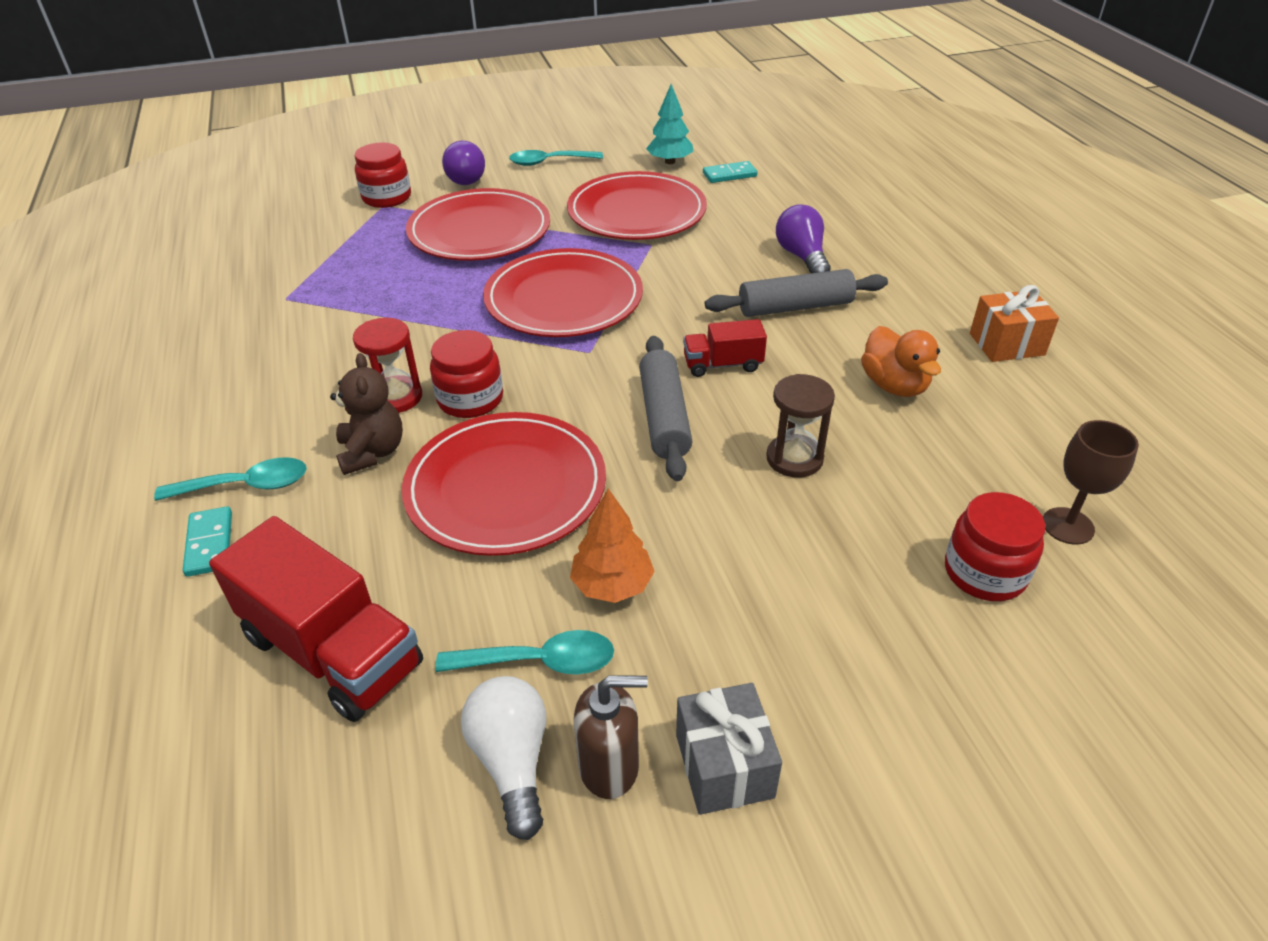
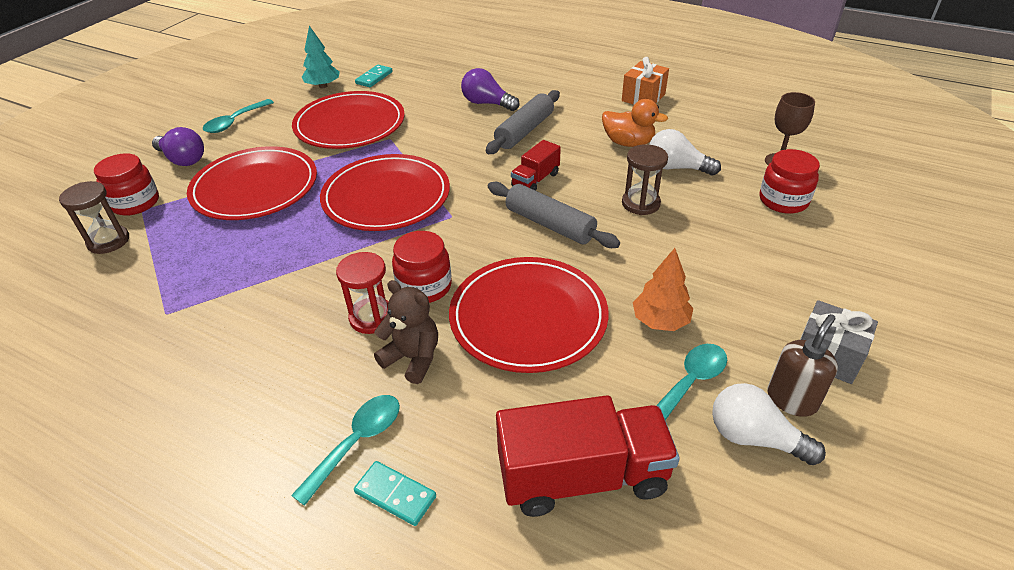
camera: 45 degrees left, 0 degrees up
none -> brown hourglass [59,181,129,254]
none -> white light bulb [649,129,721,176]

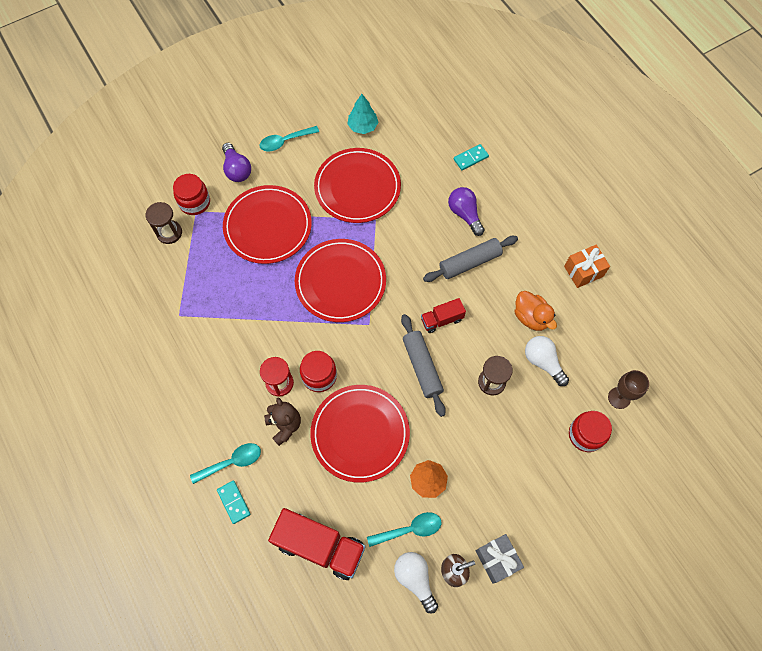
camera: 30 degrees right, 25 degrees up
turquoise domino [355,65,393,87] -> turquoise domino moved to [454,144,489,170]

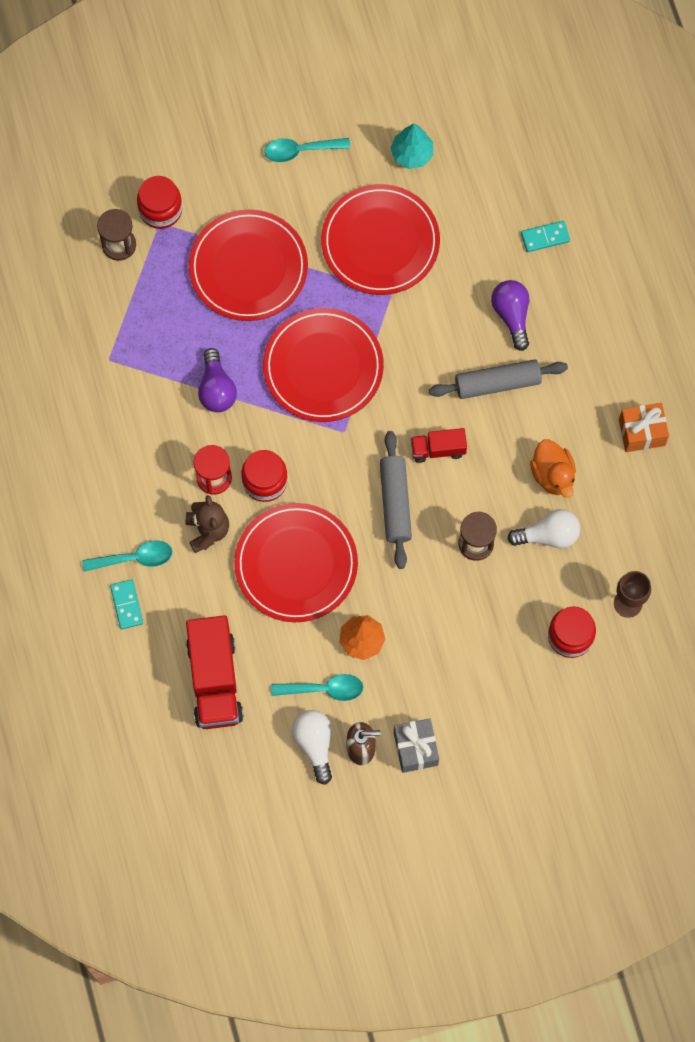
camera: 15 degrees right, 5 degrees up
purple light bulb [222,143,251,182] -> purple light bulb moved to [198,348,237,412]
red truck [268,508,366,580] -> red truck turned 45 degrees clockwise [186,615,244,729]
white light bulb [525,336,569,386] -> white light bulb turned 105 degrees clockwise [507,509,580,548]

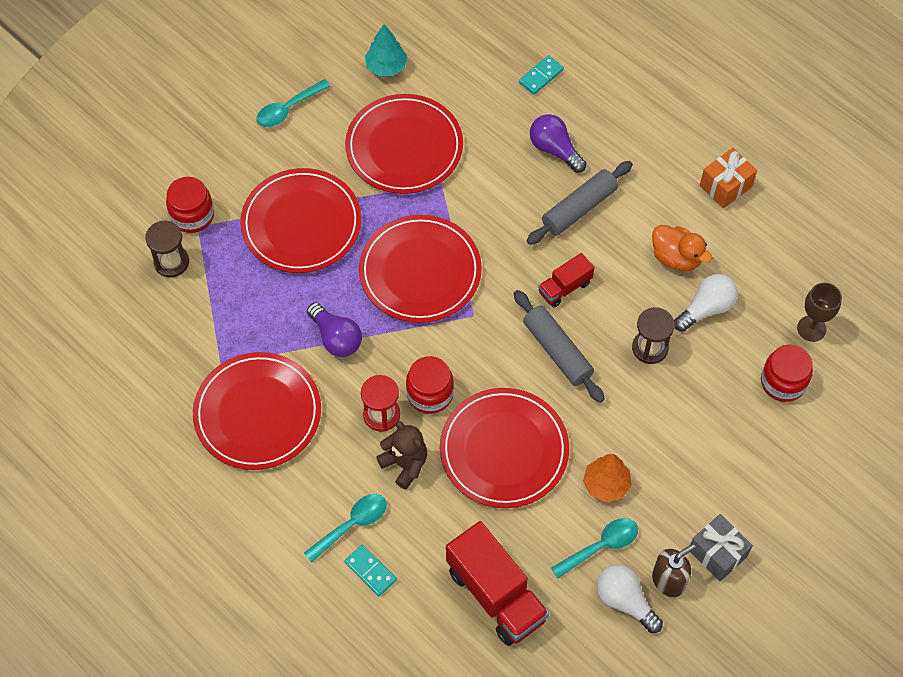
camera: 30 degrees left, 10 degrees down
none -> red plate [193,352,321,470]

